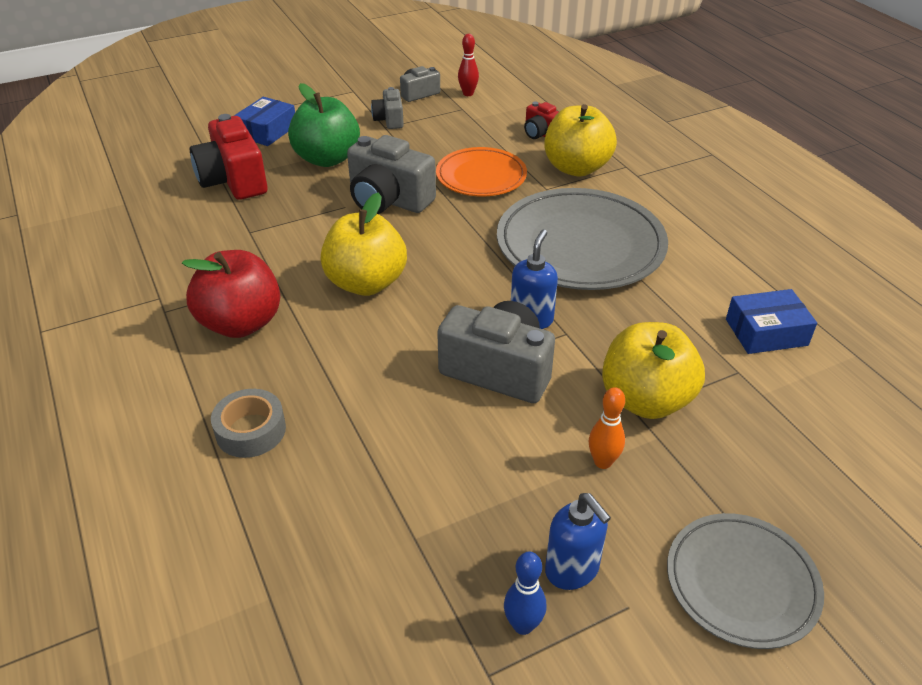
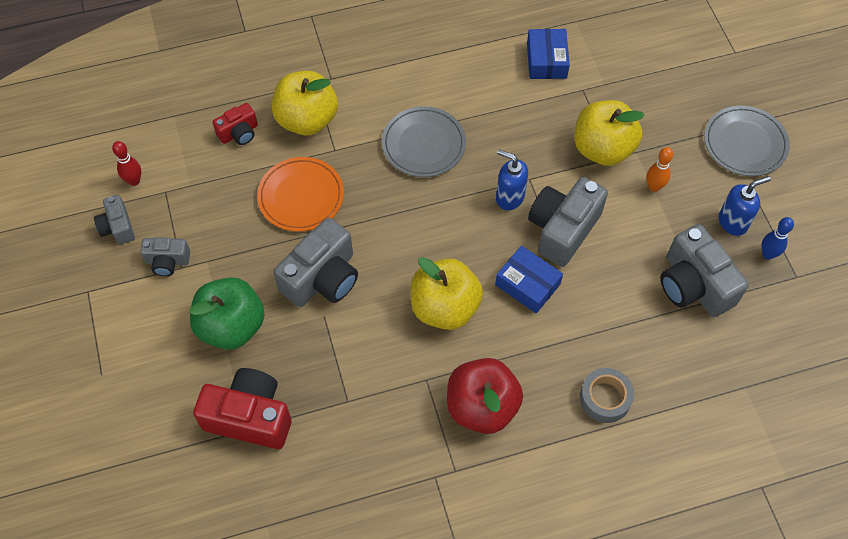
camera: 80 degrees left, 20 degrees up
red camera [190,114,268,200] -> red camera turned 150 degrees counterclockwise [193,368,292,449]
blue box [234,97,295,146] -> blue box moved to [495,246,563,314]
grey plate [497,188,668,290] -> grey plate [382,106,466,177], size x0.60
none -> grey camera [660,224,749,317]

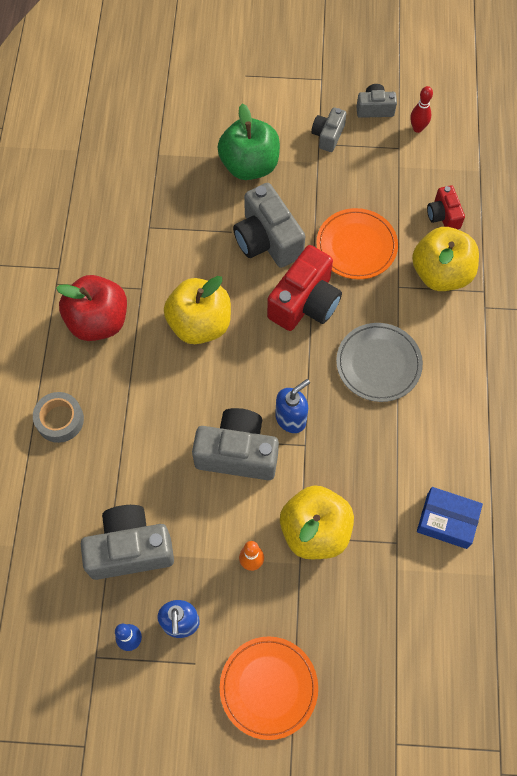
camera: 110 degrees right, 5 degrees up
red camera [193,368,292,449] -> red camera moved to [267,245,342,331]
blue box [495,246,563,314] -> none
grey camera [528,177,608,267] -> grey camera turned 45 degrees counterclockwise [192,408,279,480]
grey plate [704,106,790,176] -> orange plate [220,636,318,740]

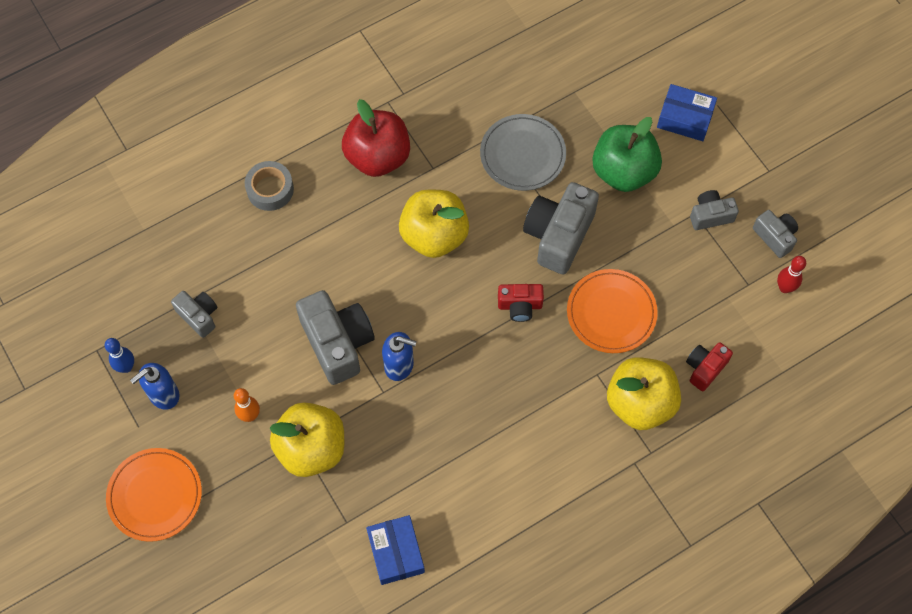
camera: 55 degrees right, 0 degrees up
grey camera [81,505,174,580] -> grey camera [171,291,218,338], size x0.55
red camera [267,245,342,331] -> red camera [498,284,544,322], size x0.55
grey plate [336,323,423,402] -> grey plate moved to [480,114,566,191]
none -> blue box [657,84,717,141]

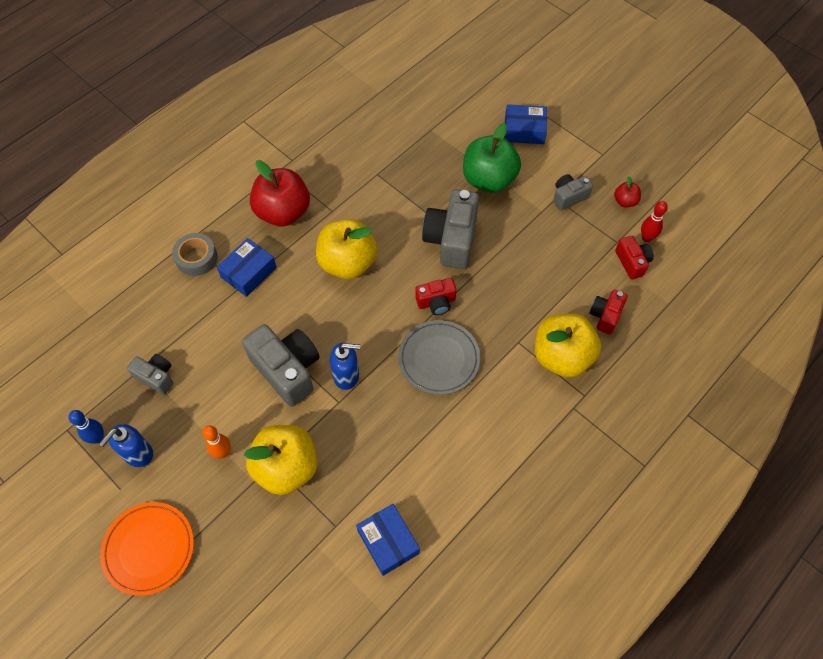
camera: 15 degrees left, 5 degrees down
grey plate [480,114,566,191] -> grey plate moved to [398,320,480,395]
orange plate [567,269,658,353] -> none
grey camera [753,210,798,258] -> red apple [614,176,641,207]
none -> blue box [217,238,277,297]
none -> red camera [615,236,654,279]

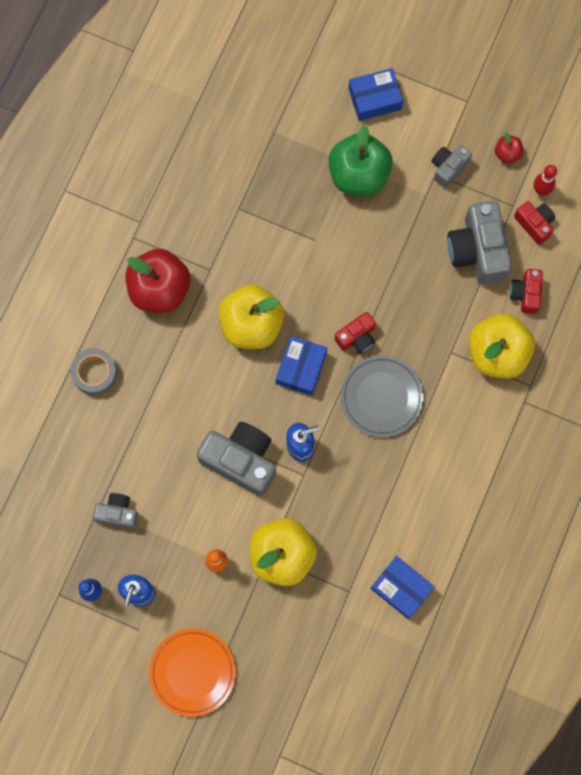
camera: 20 degrees left, 15 degrees up
blue box [217,238,277,297] -> blue box moved to [276,336,327,396]
grey camera [422,189,479,269] -> grey camera moved to [447,201,512,285]

